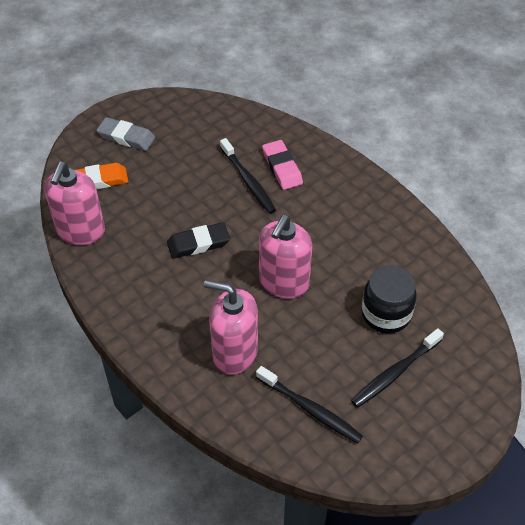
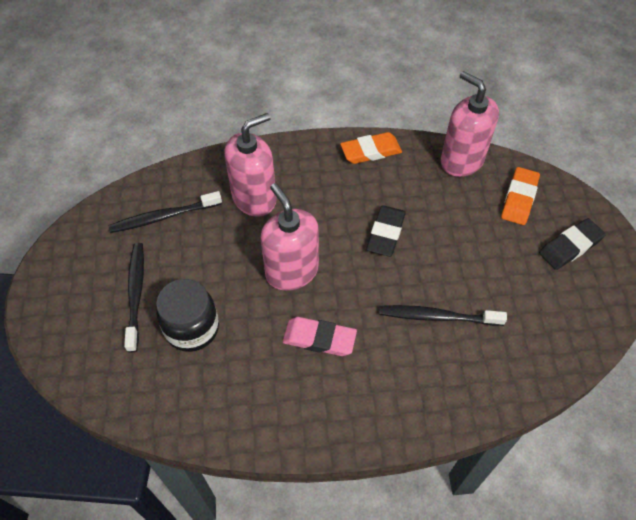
camera: 125 degrees right, 5 degrees up
grey eraser [96,117,155,151] -> black eraser [539,218,606,270]
pink eraser [262,140,303,190] -> pink eraser moved to [283,317,357,356]
none -> orange eraser [340,132,402,164]

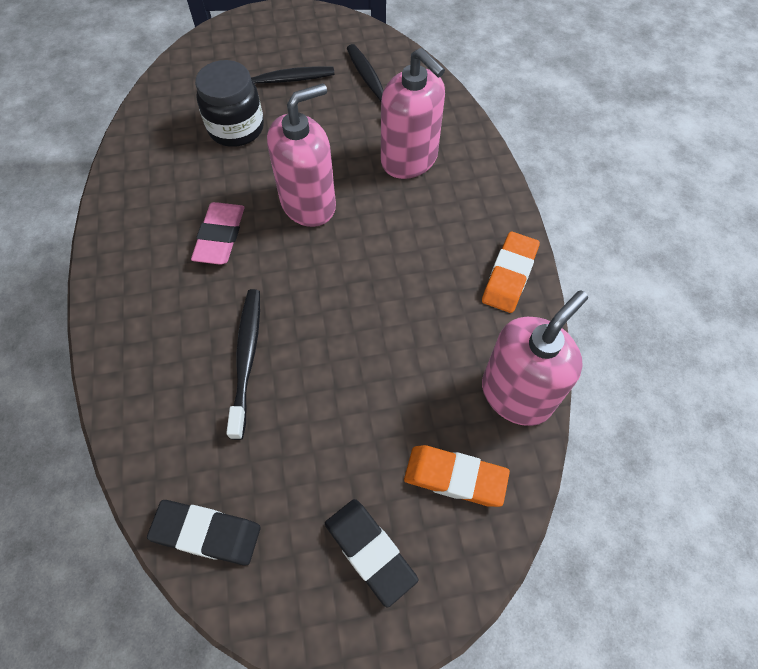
camera: 85 degrees right, 5 degrees up
orange eraser [340,132,402,164] -> orange eraser turned 45 degrees clockwise [482,232,540,313]
black eraser [366,205,406,257] -> black eraser moved to [147,500,261,565]

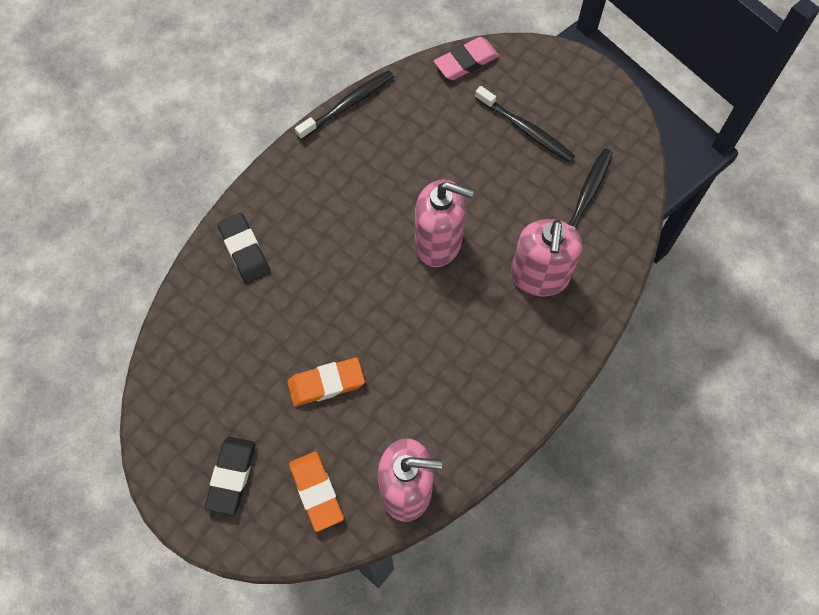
camera: 50 degrees right, 5 degrees up
black eraser [147,500,261,565] -> black eraser moved to [217,213,270,284]
pink eraser [191,202,244,265] -> pink eraser moved to [434,37,499,80]
black jar [195,60,264,147] -> none
black toothbrush [226,289,260,440] -> black toothbrush moved to [295,70,394,140]
orange eraser [482,232,540,313] -> orange eraser moved to [287,358,365,407]

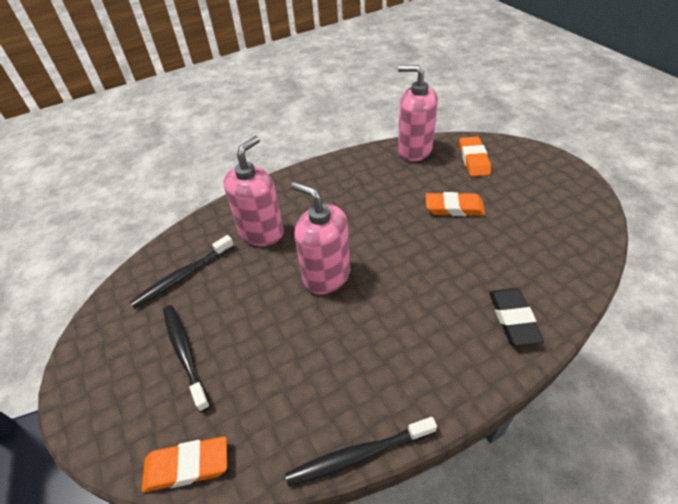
camera: 155 degrees left, 20 degrees down
black eraser [205,437,256,515] -> none
pink eraser [434,37,499,80] -> orange eraser [142,436,227,492]

